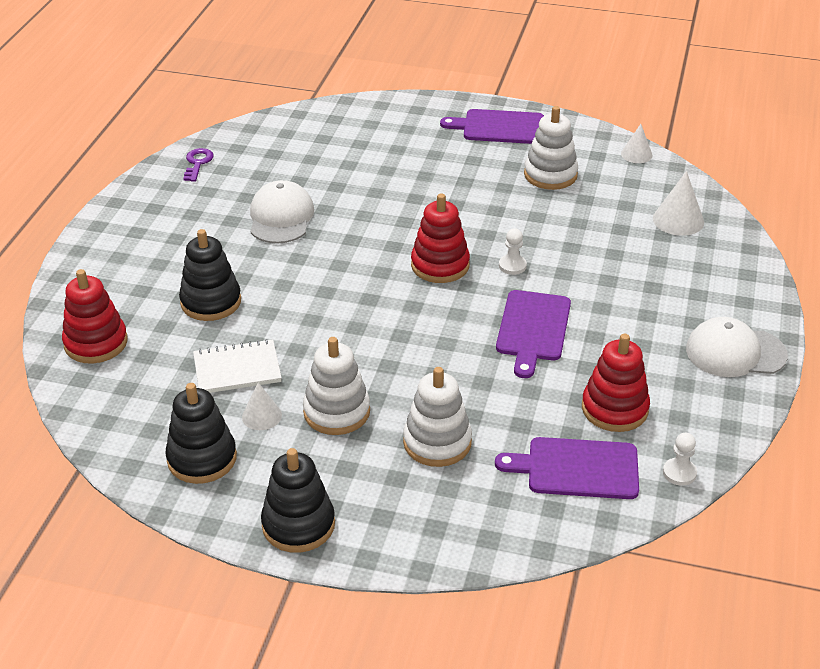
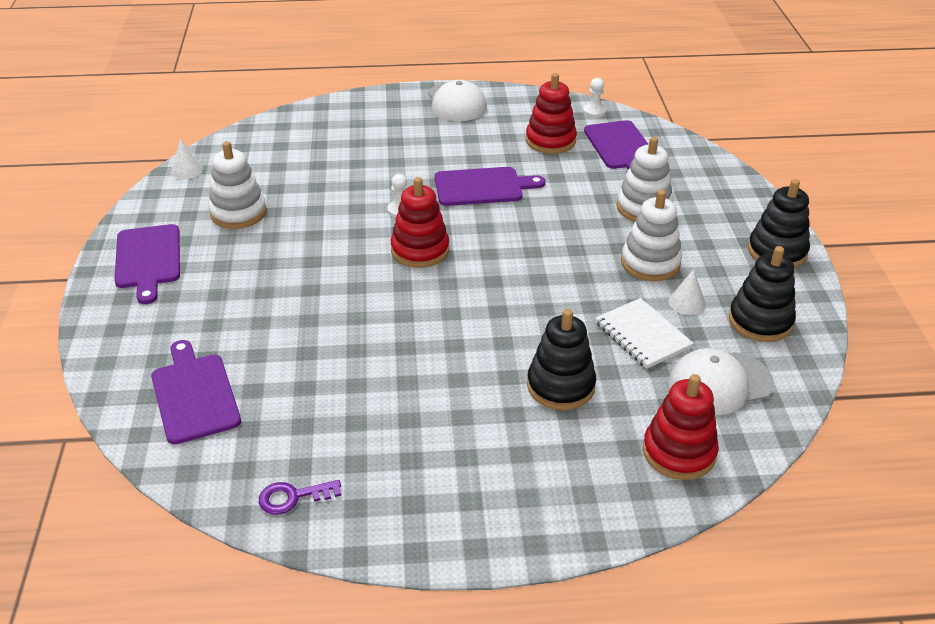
camera: 110 degrees left, 0 degrees up
white cap [250,180,314,244] -> white cap moved to [669,348,774,415]
white cone [653,171,704,236] -> none
none -> purple cutting board [151,340,241,444]

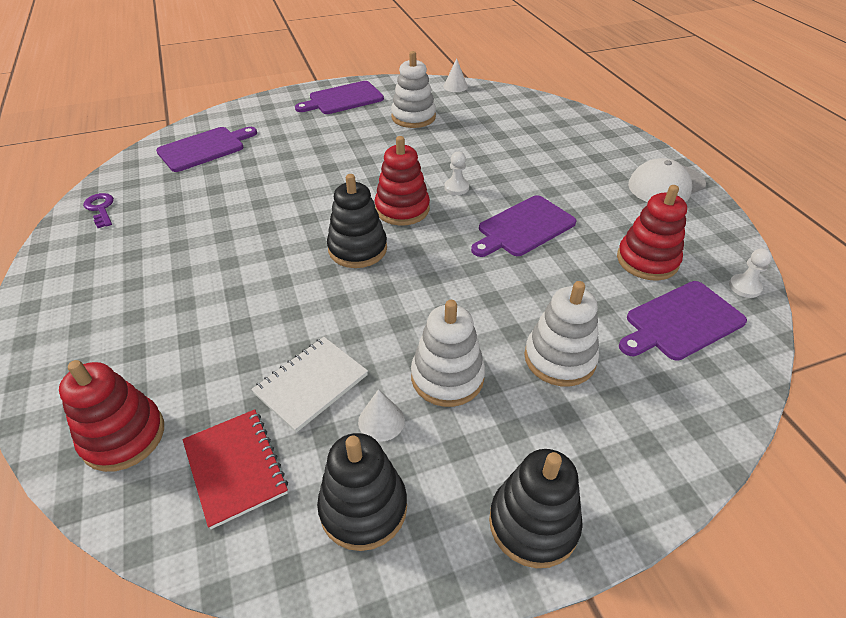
camera: 75 degrees right, 5 degrees up
purple cutting board [435,167,545,206] -> purple cutting board turned 75 degrees clockwise [471,195,577,257]
black stacking toy [527,309,596,410] -> black stacking toy moved to [327,174,387,268]
white cap [669,348,774,415] -> red notebook [183,409,288,529]

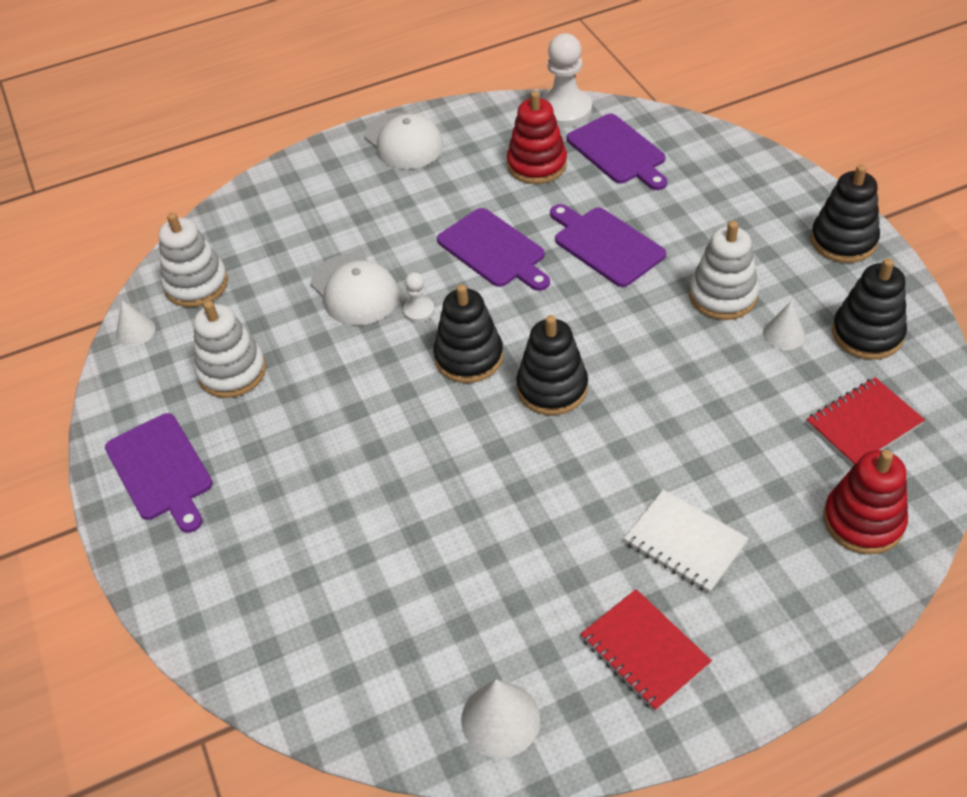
camera: 90 degrees left, 5 degrees up
purple key [83,193,114,228] -> white cone [461,679,540,758]
purple cutting board [156,127,257,172] -> purple cutting board moved to [550,204,666,287]
white notebook [251,337,368,433] -> white notebook moved to [623,490,749,593]
red stacking toy [374,136,430,225] -> black stacking toy [433,284,503,383]
white stacking toy [524,281,599,386] -> white stacking toy moved to [159,212,228,307]
white pawn [729,248,772,298] -> white pawn [541,33,592,128], size x1.98
none -> white cap [311,254,399,325]
none -> red notebook [581,589,712,712]

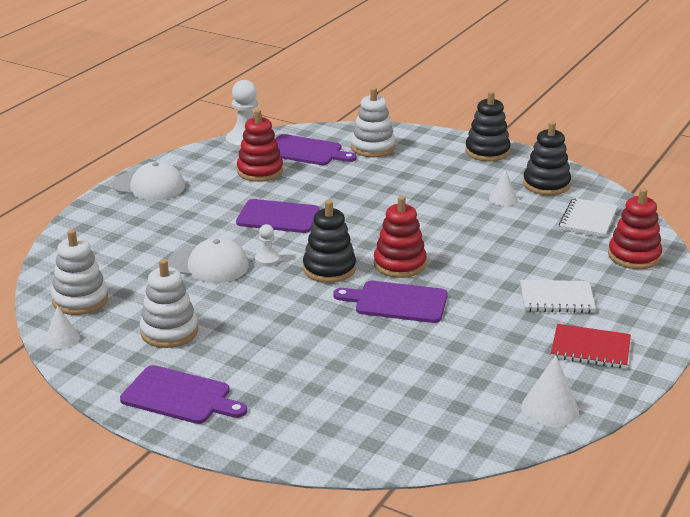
camera: 40 degrees left, 20 degrees down
black stacking toy [517,315,588,415] -> red stacking toy [374,196,427,278]
purple cutting board [550,204,666,287] -> purple cutting board moved to [333,281,448,323]
white stacking toy [689,221,759,320] -> white stacking toy moved to [351,87,395,157]
red notebook [806,377,925,466] -> white notebook [559,198,618,238]

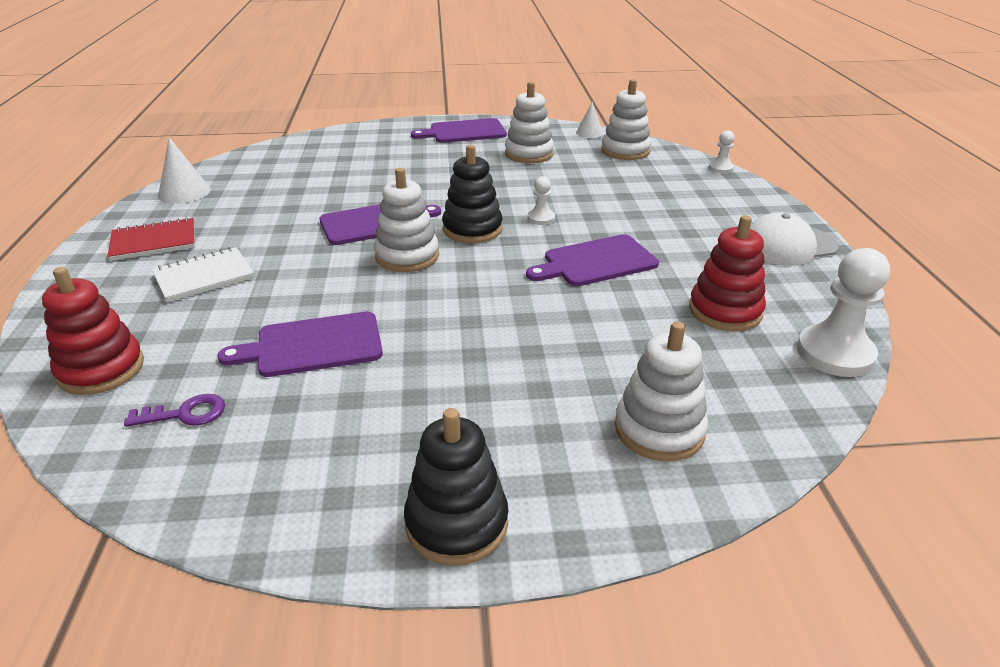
camera: 145 degrees right, 5 degrees up
white cap [168,237,249,283] -> none
purple cutting board [276,134,357,165] -> purple cutting board moved to [217,311,383,377]
red stacking toy [374,196,427,278] -> white stacking toy [374,168,439,272]
white cone [489,169,518,206] -> none
black stacking toy [523,121,571,195] -> none
white notebook [559,198,618,238] -> purple key [124,394,225,427]
none -> white pawn [709,130,734,174]

